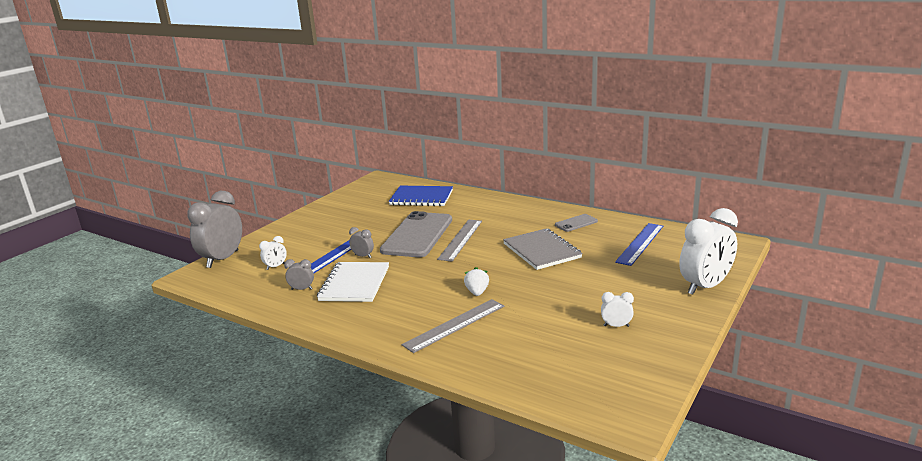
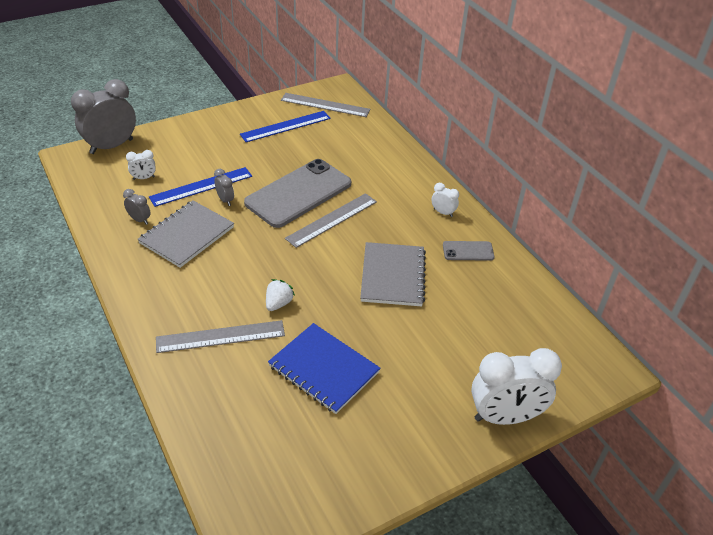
camera: 25 degrees right, 20 degrees up
white notebook [317,262,389,302] -> grey notebook [137,200,234,268]
blue notebook [389,186,453,206] -> blue notebook moved to [268,323,381,414]
white clock [601,292,634,327] -> white clock moved to [431,183,459,217]
blue ruler [615,223,663,266] -> blue ruler moved to [240,111,331,142]
none -> grey ruler [281,93,370,117]

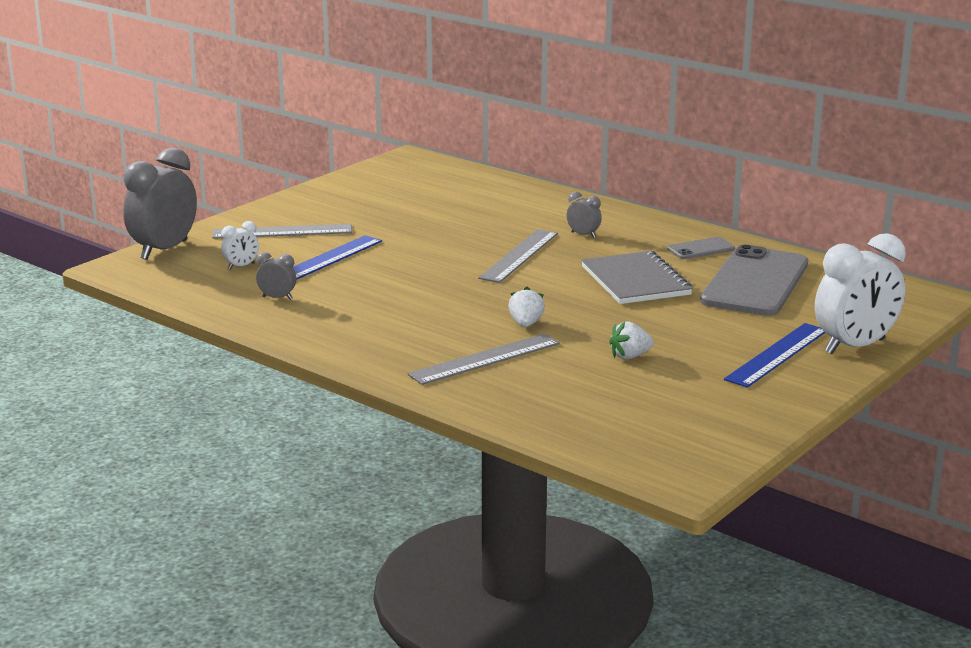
camera: 20 degrees left, 20 degrees down
grey notebook [137,200,234,268] -> none
grey clock [214,169,234,206] -> grey clock moved to [566,191,602,238]
blue ruler [240,111,331,142] -> blue ruler moved to [724,323,825,388]
grey phone [244,159,351,228] -> grey phone moved to [700,245,808,316]
blue notebook [268,323,381,414] -> white strawberry [609,321,654,359]
grey ruler [281,93,370,117] -> grey ruler moved to [212,224,352,239]
white clock [431,183,459,217] -> none

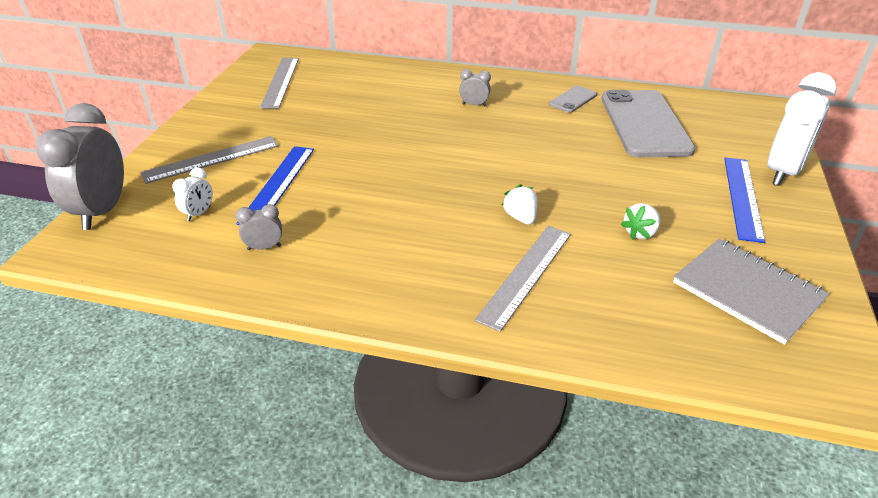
camera: 25 degrees left, 15 degrees up
grey ruler [478,229,558,283] -> grey ruler moved to [260,58,299,109]
grey notebook [581,251,693,304] -> grey notebook moved to [673,238,830,345]

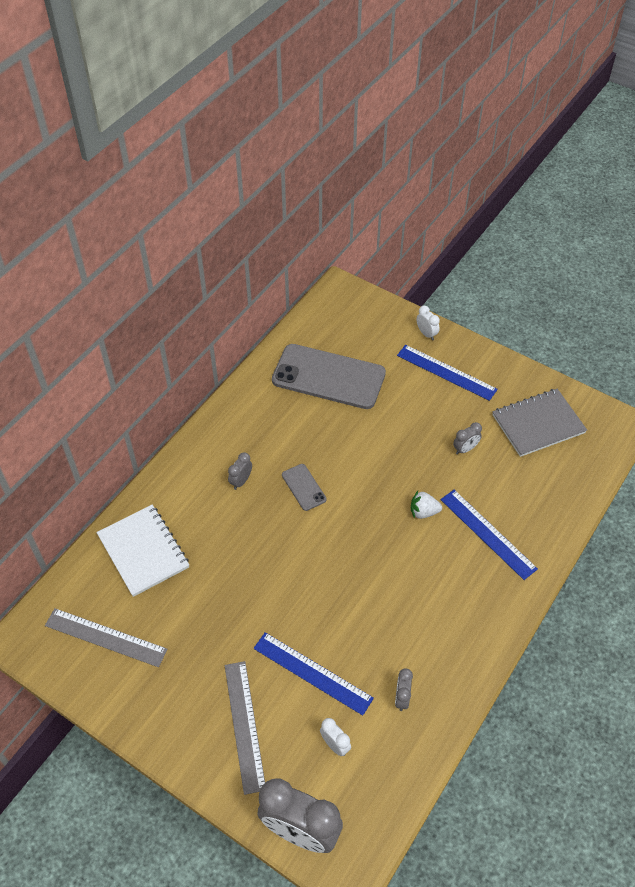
camera: 70 degrees left, 15 degrees up
grey ruler [475,226,571,332] -> blue ruler [441,490,538,580]
grey phone [549,86,597,113] -> grey phone moved to [282,464,327,511]
white strawberry [621,203,660,240] -> grey clock [453,422,482,455]
white clock [767,72,837,186] -> white clock [417,306,440,340], size x0.45
none -> white notebook [96,505,189,597]

